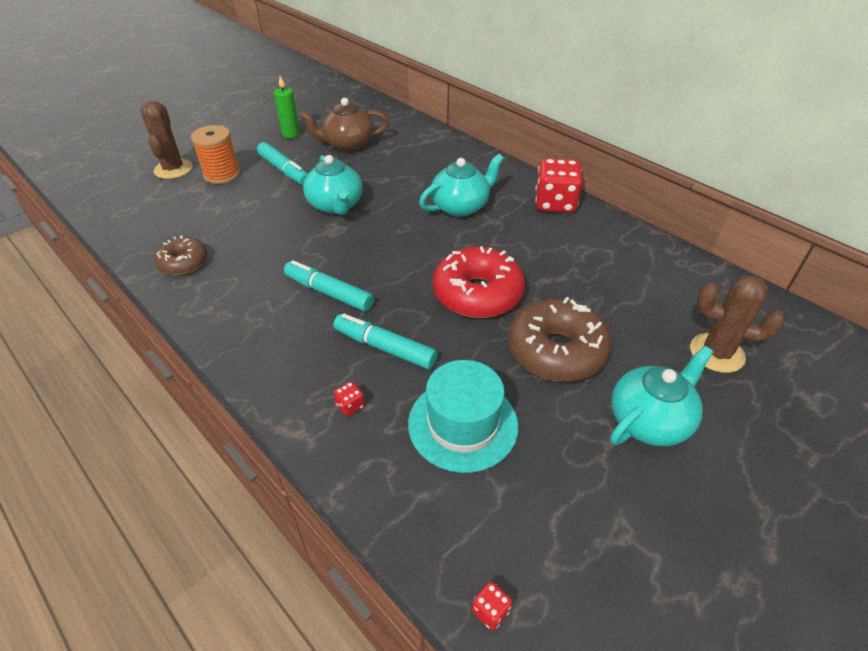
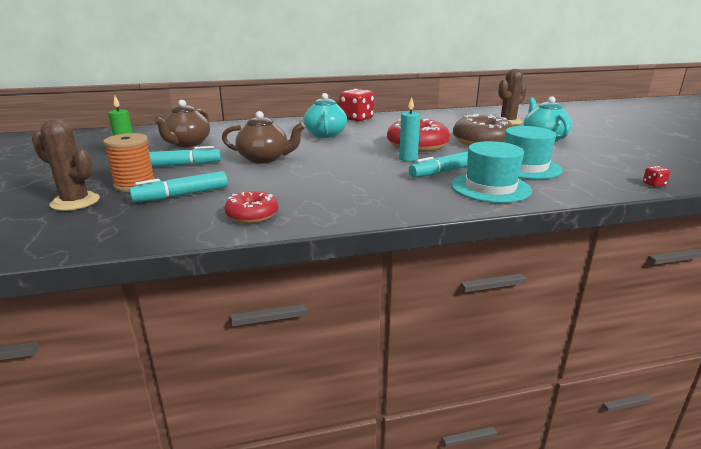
camera: 60 degrees left, 20 degrees down
brown donut [154,236,207,275] -> red donut [224,191,278,223]
turquoise marker [284,260,374,312] -> turquoise marker moved to [129,171,228,202]
turquoise teapot [303,155,363,215] -> brown teapot [222,111,305,164]
red dice [334,381,365,416] -> turquoise hat [451,141,532,203]
none -> turquoise candle [399,97,420,161]

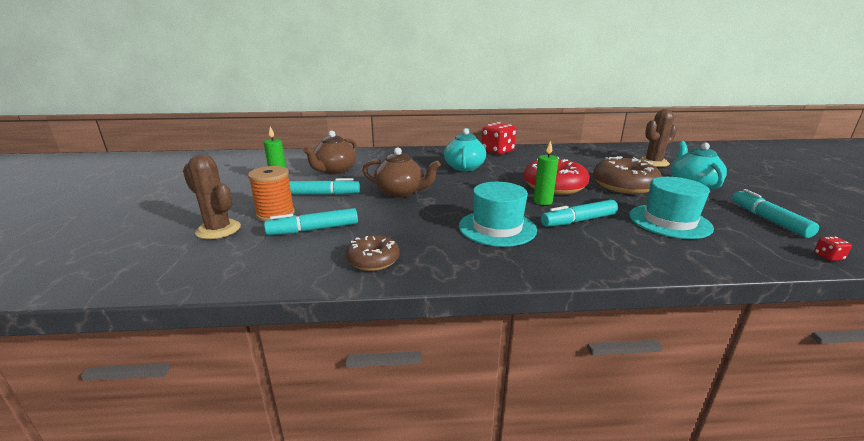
camera: 10 degrees right, 0 degrees up
red donut [224,191,278,223] -> brown donut [346,235,400,271]
turquoise candle [399,97,420,161] -> green candle [533,141,559,205]
turquoise hat [451,141,532,203] -> turquoise hat moved to [459,182,537,247]
none -> turquoise marker [732,189,819,238]

